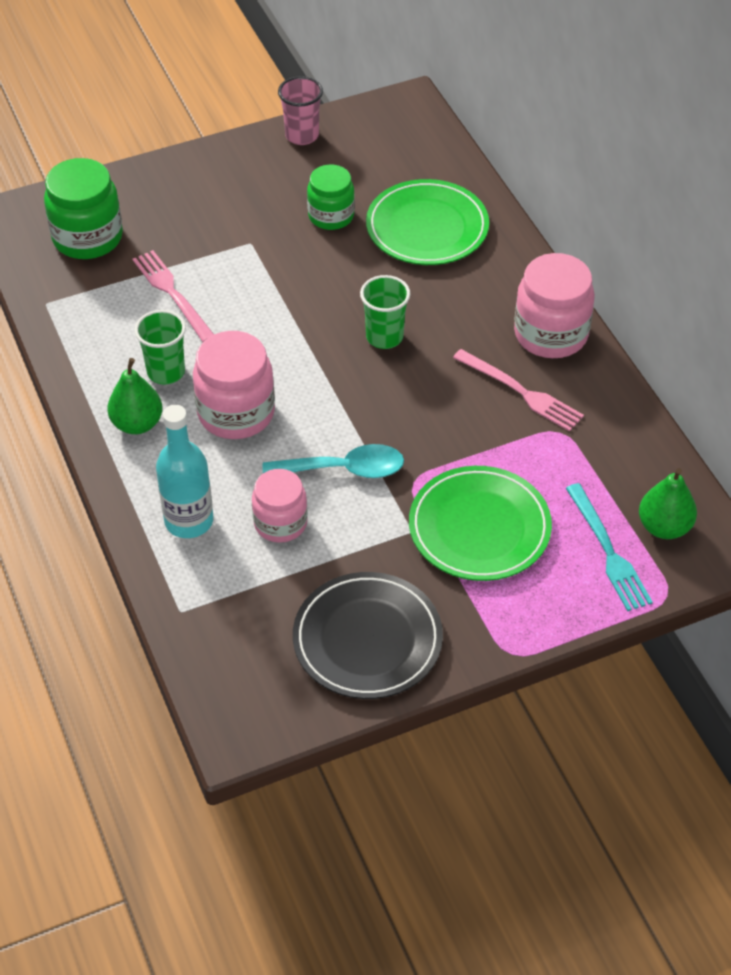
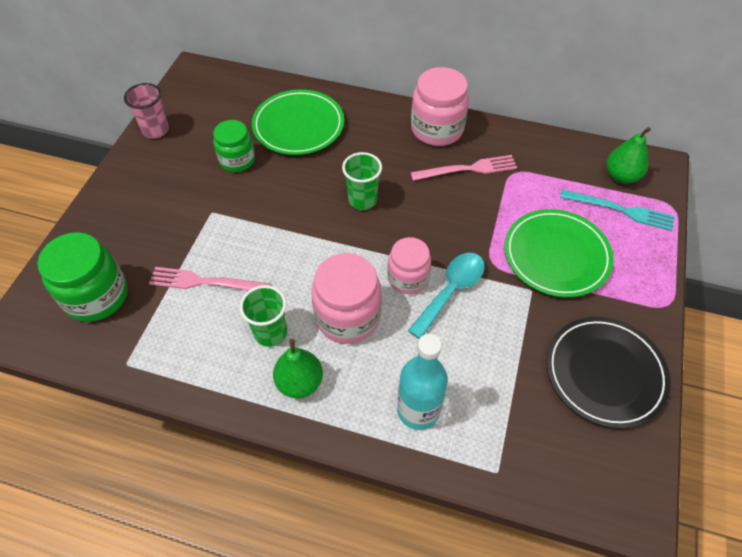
camera: 50 degrees left, 5 degrees up
pink jar [252,469,308,543] -> pink jar moved to [387,237,431,294]

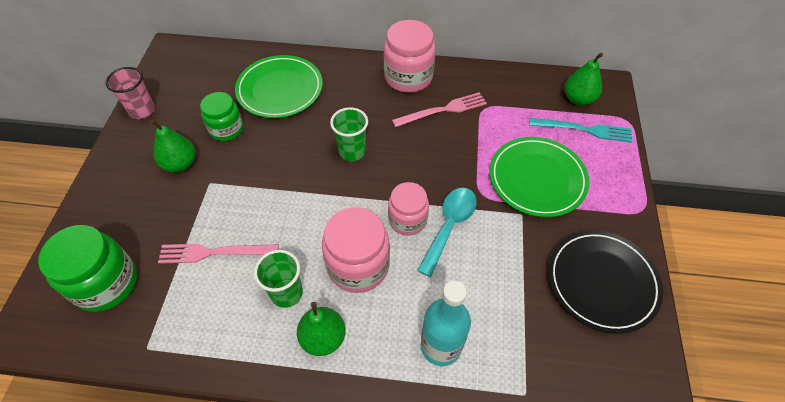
camera: 10 degrees left, 0 degrees up
none -> green pear [150,120,195,173]

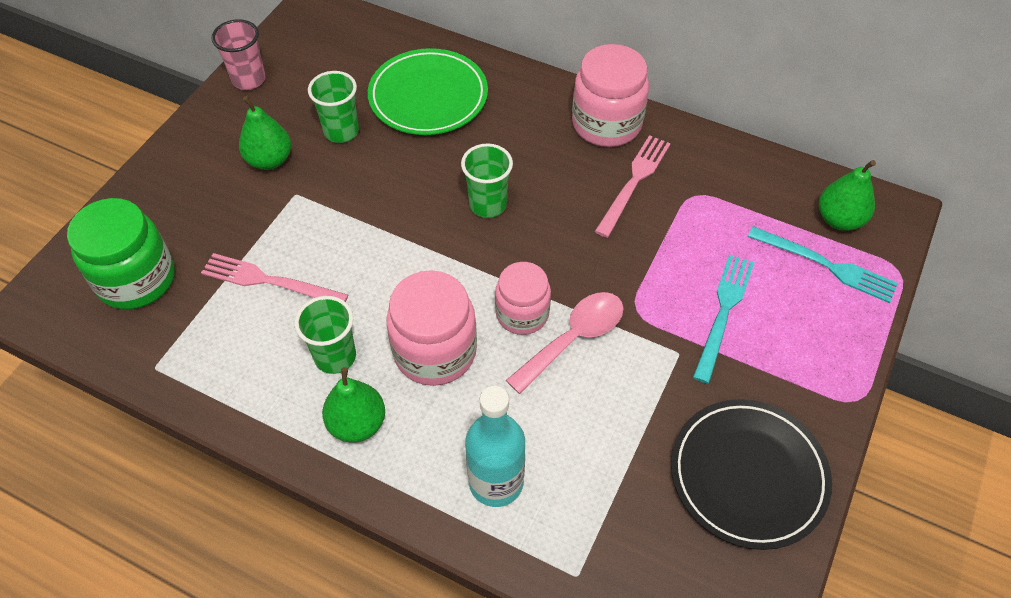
camera: 20 degrees right, 0 degrees up
green jar [200,92,243,141] -> green cup [308,71,359,143]
pink fork [392,92,487,127] -> pink fork turned 60 degrees counterclockwise [595,135,671,238]
turquoise spoon [417,188,477,277] -> pink spoon [506,292,624,394]
green plate [490,137,589,217] -> turquoise fork [693,255,754,384]

